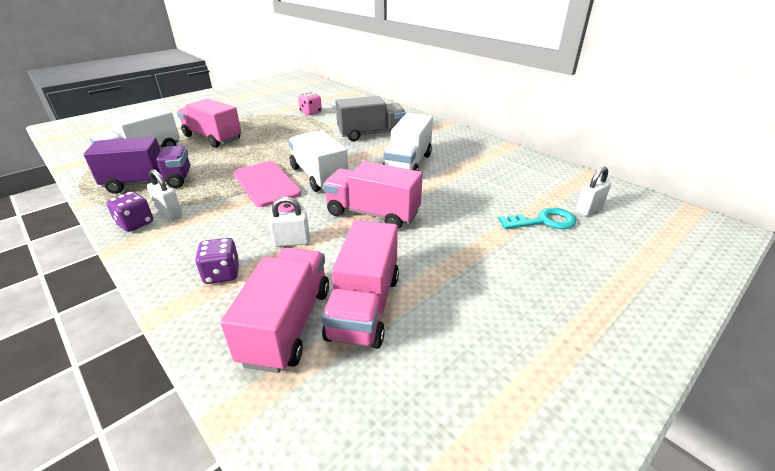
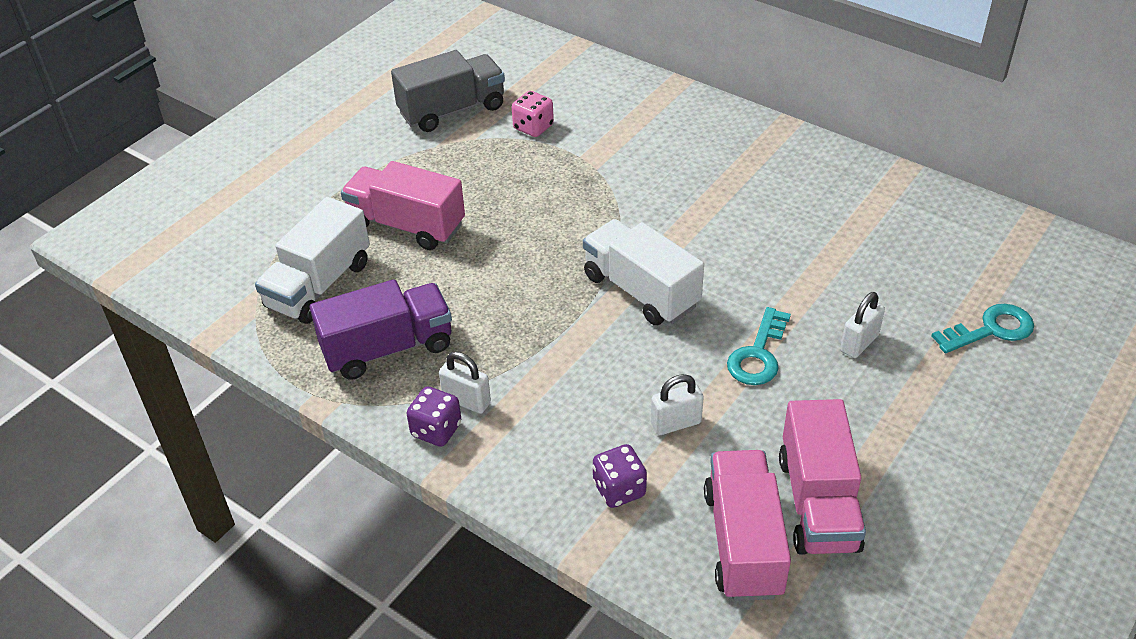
camera: 10 degrees left, 10 degrees up
pink cutting board [233,161,301,213] -> none
pink truck [323,161,423,229] -> turquoise key [727,307,791,385]
grey truck [336,96,406,142] -> grey truck moved to [391,50,505,132]
white truck [383,113,433,171] -> none
white padlock [576,167,611,216] -> white padlock moved to [840,292,885,358]

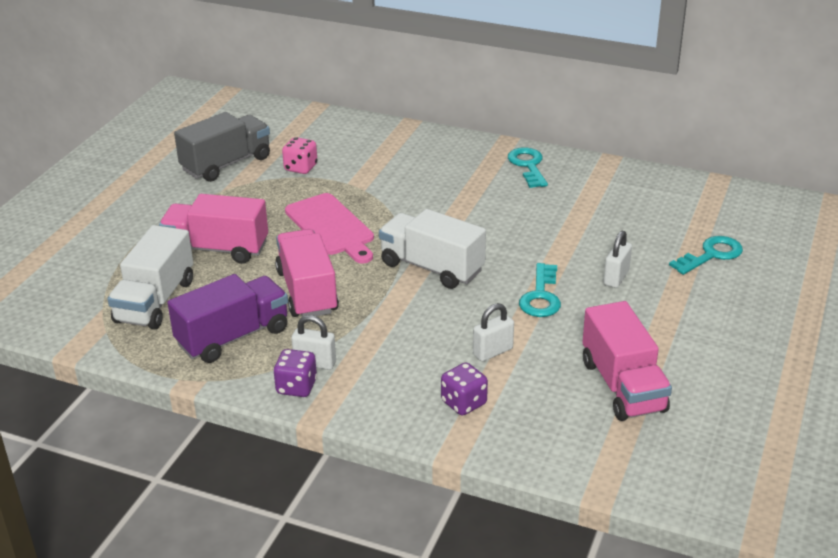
camera: 15 degrees left, 10 degrees down
pink truck [704,450,791,601] -> pink truck moved to [275,229,339,317]
none -> pink cutting board [285,193,374,263]
none -> turquoise key [508,147,548,188]

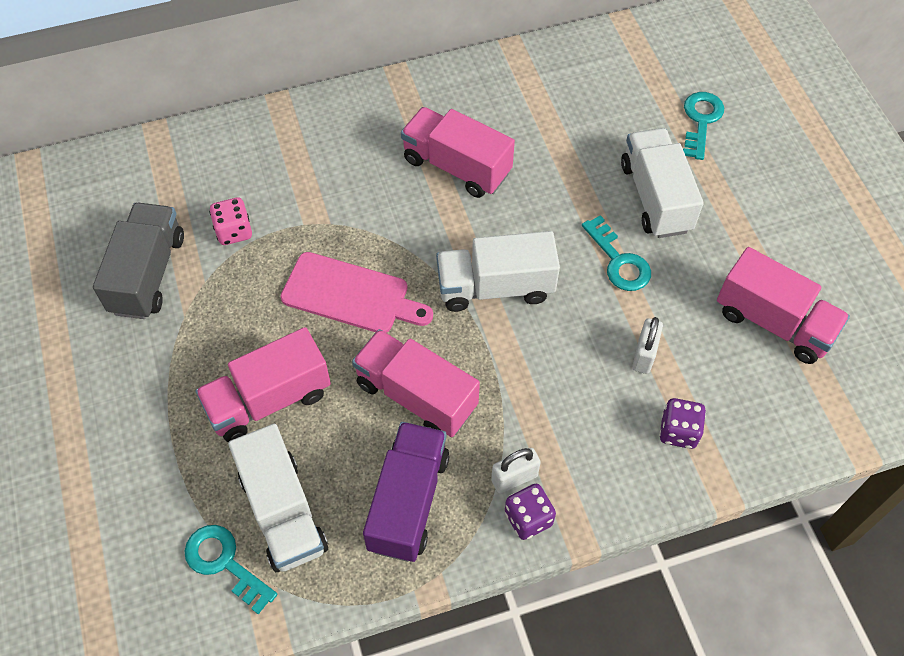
camera: 40 degrees left, 25 degrees up
turquoise key [508,147,548,188] -> turquoise key moved to [184,525,277,614]
white padlock [604,231,632,288] -> white truck [621,128,703,238]
none -> pink truck [401,107,515,198]

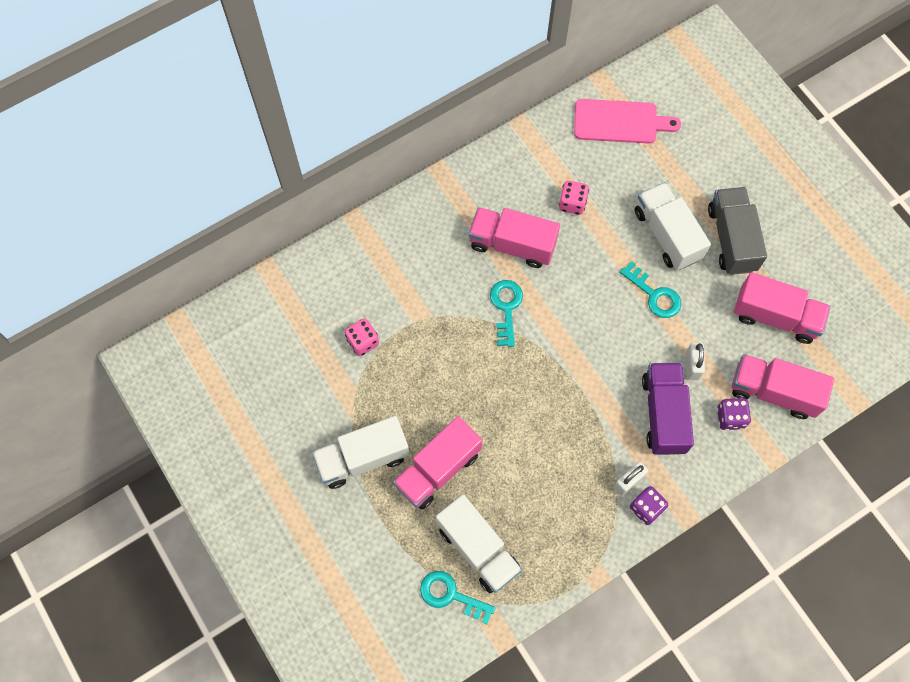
camera: 15 degrees left, 10 degrees up
grey truck [93,203,184,319] -> grey truck moved to [708,187,767,275]
pink cutting board [281,252,433,333] -> pink cutting board moved to [574,99,681,144]
pink truck [352,329,480,437] -> pink truck moved to [732,354,834,419]
purple truck [363,422,449,562] -> purple truck moved to [642,363,694,455]
white truck [436,231,560,312] -> white truck moved to [312,416,410,489]
turquoise key [683,92,724,160] -> turquoise key moved to [490,280,523,347]
none -> pink dice [559,181,589,215]

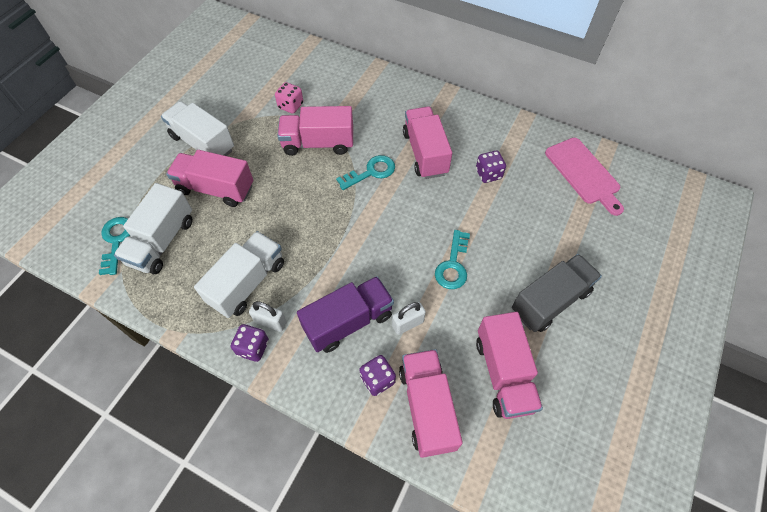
camera: 60 degrees right, 10 degrees down
pink dice [559,181,589,215] -> purple dice [476,151,506,183]
white truck [635,182,711,270] -> white truck moved to [194,231,284,318]
none -> pink truck [277,106,353,156]

